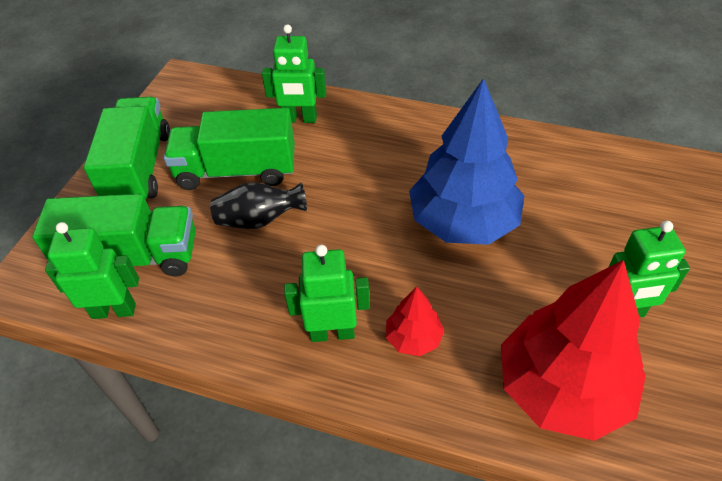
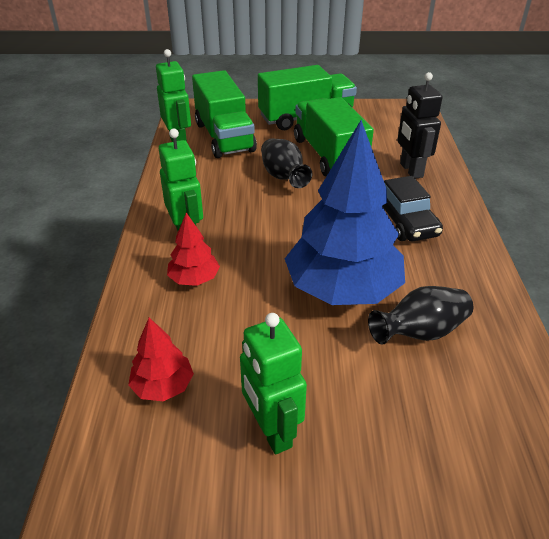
camera: 70 degrees right, 10 degrees down
green robot [262,24,326,123] -> black robot [397,72,443,179]
red tree [501,260,646,441] -> red tree [128,318,194,401], size x0.46
none -> black vase [368,286,473,345]
none -> black car [382,176,443,241]

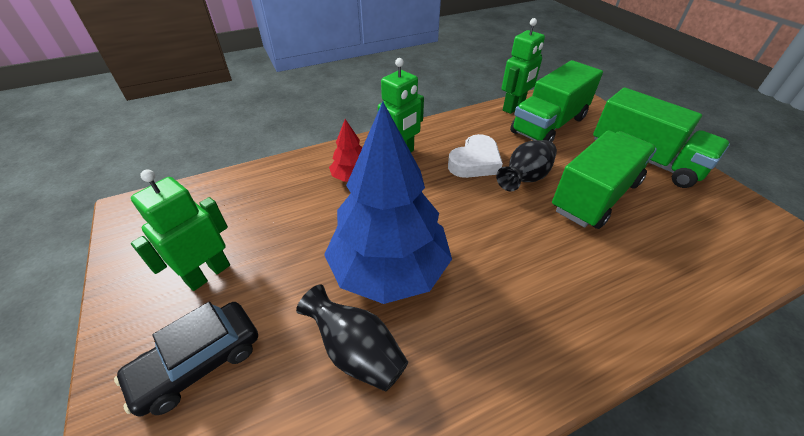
camera: 65 degrees right, 5 degrees up
red tree [128,318,194,401] -> none
black car [382,176,443,241] -> black car moved to [114,302,258,416]
black robot [397,72,443,179] -> none
none -> white heart [448,134,503,178]

